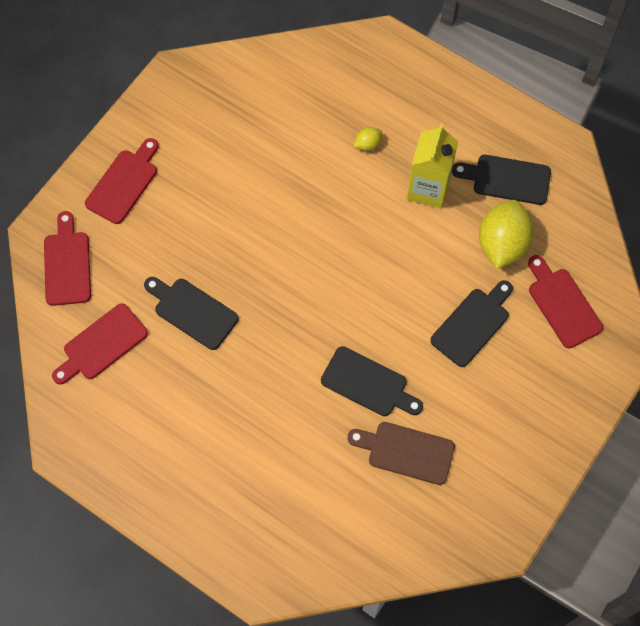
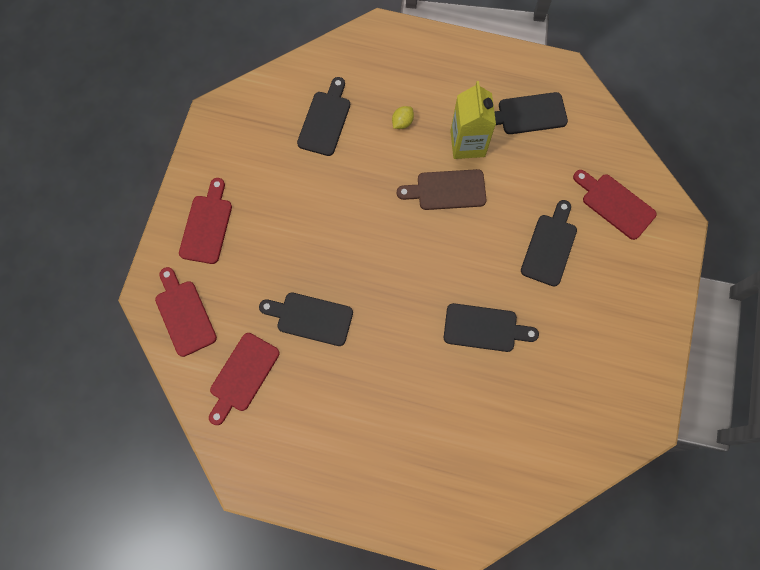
camera: 20 degrees left, 5 degrees up
brown cutting board [348,422,455,485] -> brown cutting board moved to [397,169,487,210]
yellow lemon [479,200,534,269] -> none
none -> black cutting board [297,77,350,156]

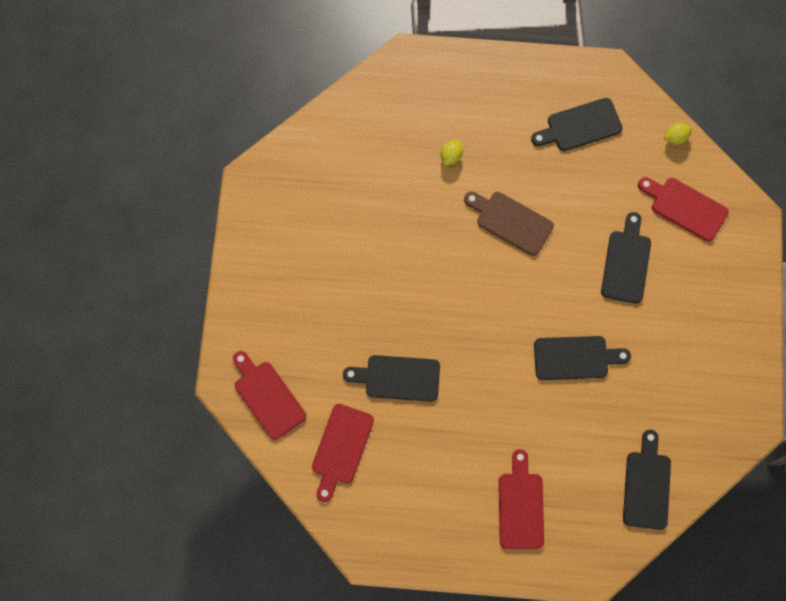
camera: 10 degrees left, 0 degrees up
red cutting board [179,178,232,264] -> red cutting board moved to [499,449,544,549]
black cutting board [297,77,350,156] -> black cutting board moved to [623,430,671,530]
brown cutting board [397,169,487,210] -> brown cutting board turned 45 degrees clockwise [464,191,554,256]
yellow carton [450,81,496,159] -> none
none -> yellow lemon [664,122,692,144]

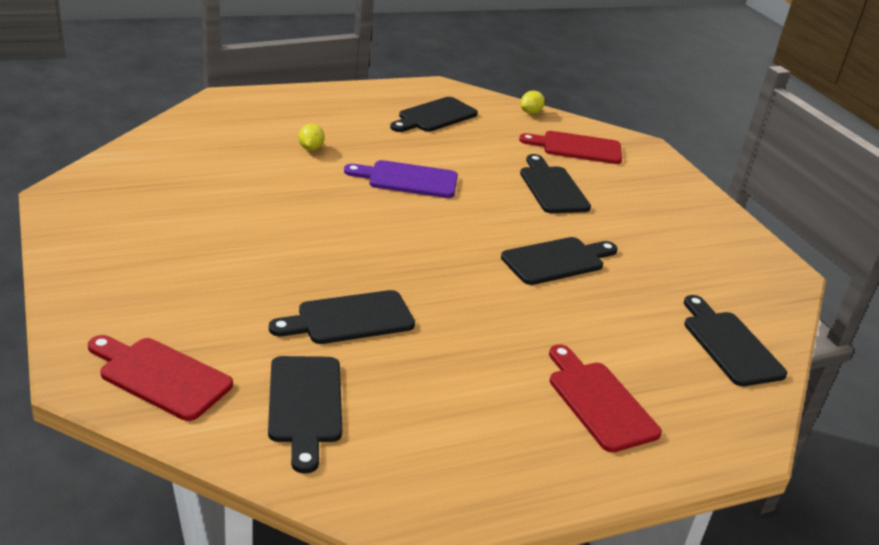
camera: 30 degrees left, 40 degrees down
red cutting board [312,404,374,502] -> black cutting board [268,356,342,474]
brown cutting board [464,191,554,256] -> purple cutting board [344,160,458,198]

